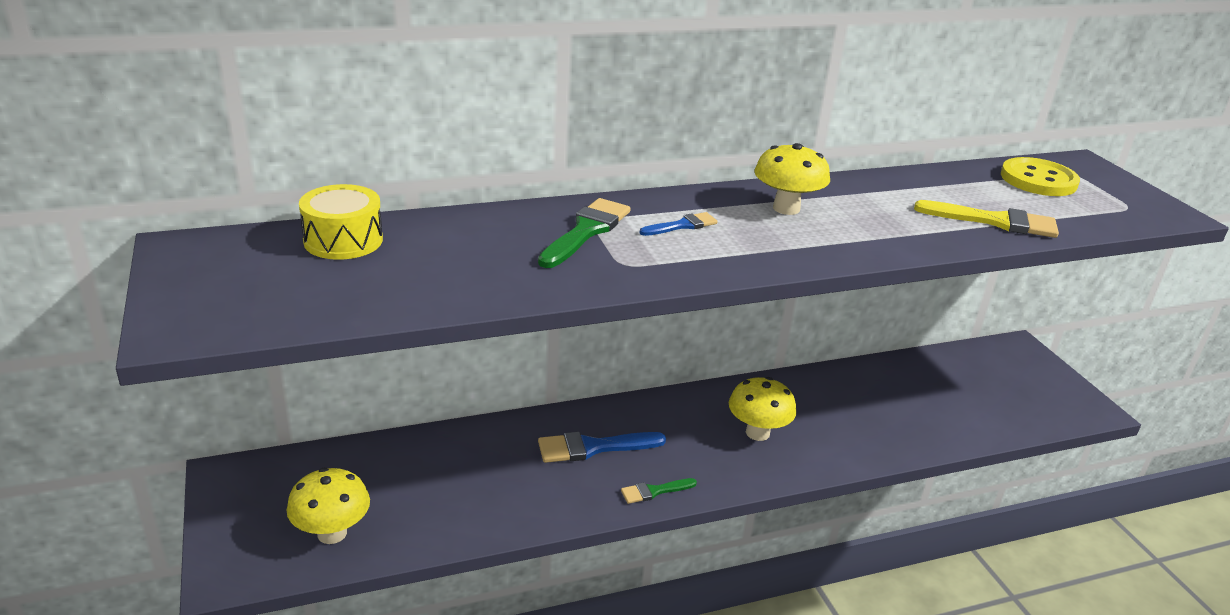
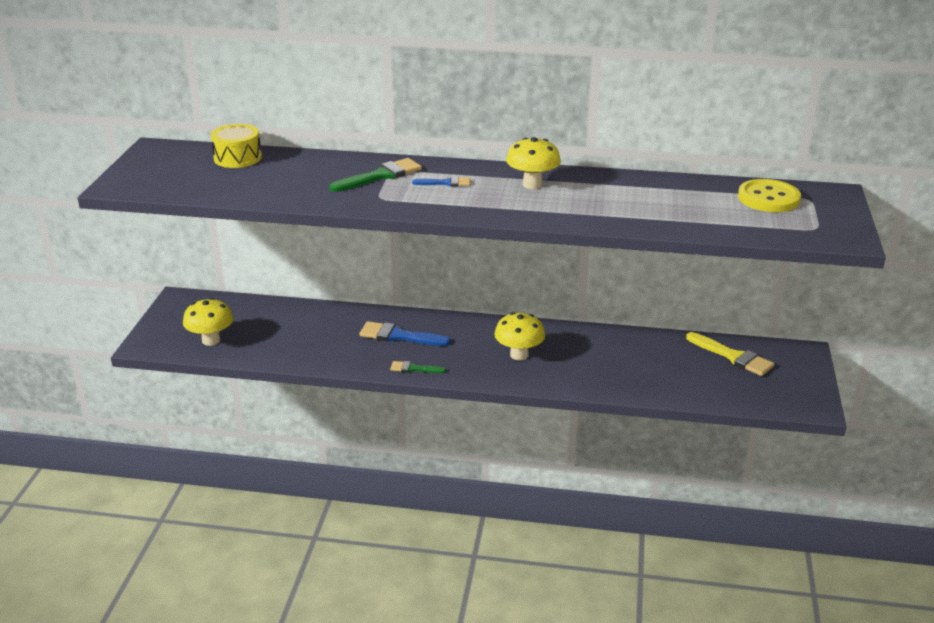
camera: 30 degrees right, 0 degrees up
yellow brush [914,200,1059,238] -> yellow brush moved to [686,332,775,376]

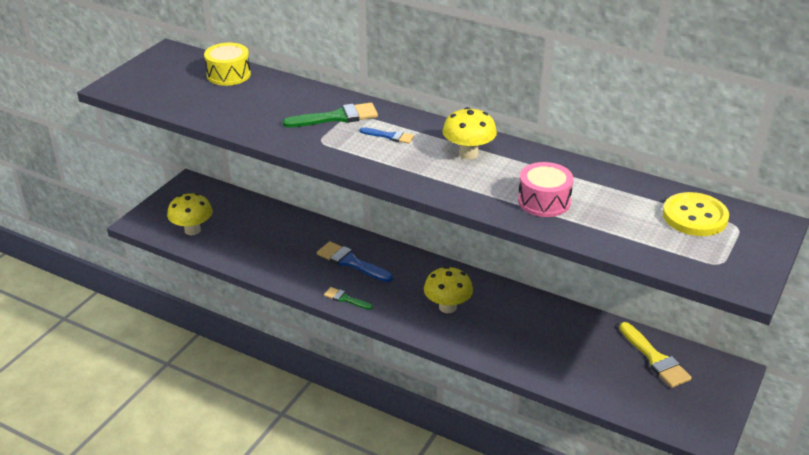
camera: 20 degrees right, 5 degrees up
none -> pink drum [518,162,574,217]

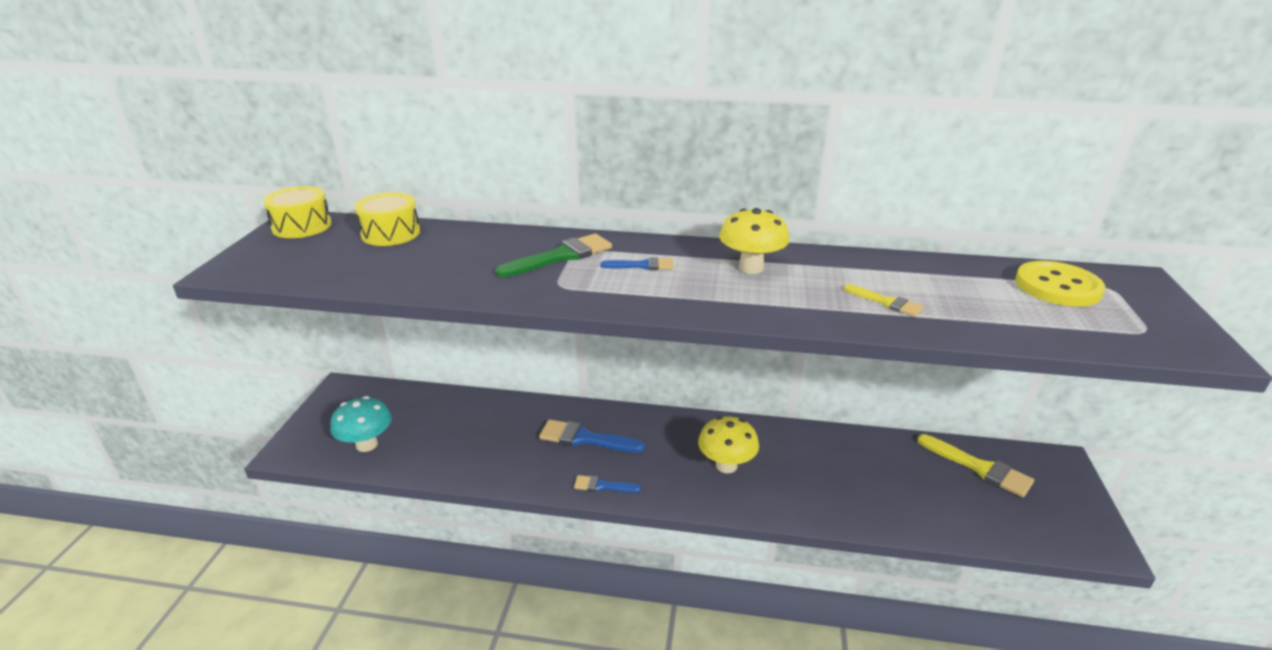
camera: 20 degrees left, 5 degrees down
yellow mushroom [167,193,213,235] -> turquoise mushroom [330,396,392,452]
green brush [324,287,373,310] -> blue brush [574,475,641,493]
pink drum [518,162,574,217] -> yellow brush [844,284,924,317]
none -> yellow drum [263,186,332,238]

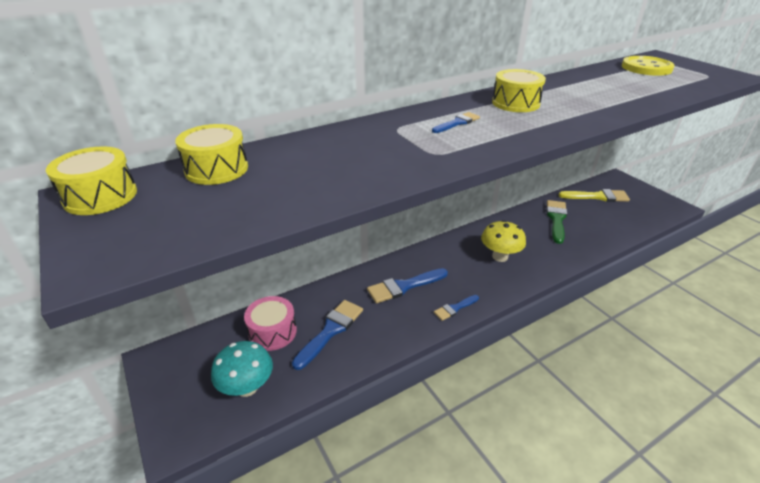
camera: 40 degrees left, 5 degrees up
green brush [495,233,612,278] -> green brush moved to [547,200,568,244]
yellow mushroom [719,208,789,274] -> yellow drum [492,69,546,112]
yellow brush [844,284,924,317] -> none
none -> pink drum [244,296,297,351]
none -> blue brush [292,300,363,370]

